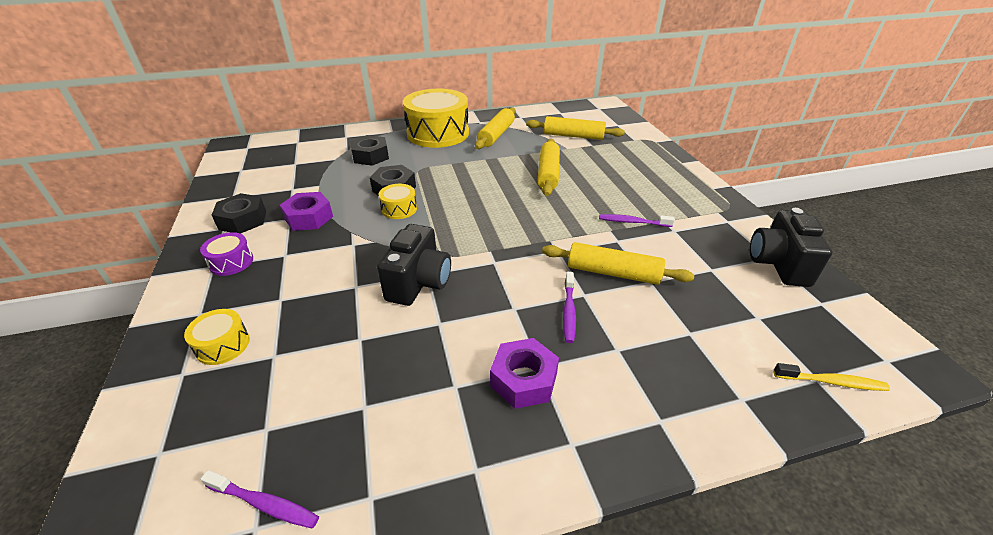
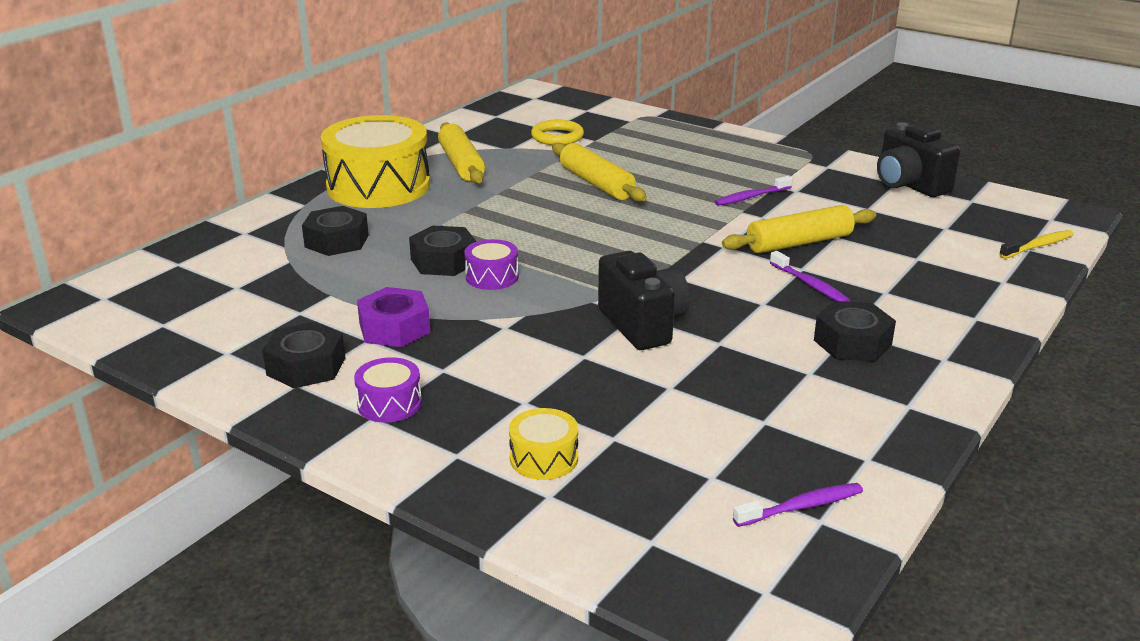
camera: 40 degrees left, 10 degrees down
yellow drum [379,184,417,219] -> purple drum [464,239,519,290]
purple nut [490,338,559,409] -> black nut [814,301,896,362]
yellow rolling pin [526,116,625,140] -> yellow ring [531,120,584,145]

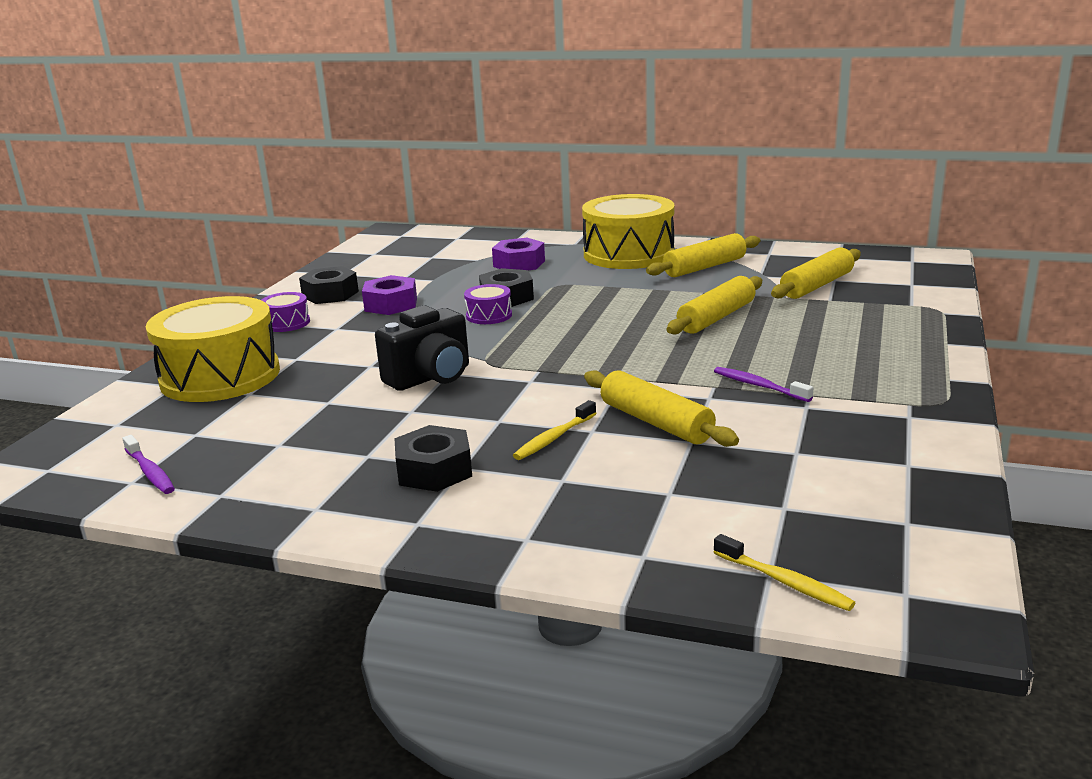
camera: 75 degrees right, 5 degrees down
black nut [302,206,369,256] -> purple nut [492,238,545,270]
yellow drum [509,408,578,480] -> yellow drum [146,296,280,402], size x2.27
yellow ring [531,120,584,145] -> yellow rolling pin [771,247,861,299]
purple toothbrush [770,251,850,302] -> yellow toothbrush [513,400,597,460]
black camera [877,122,961,197] -> none

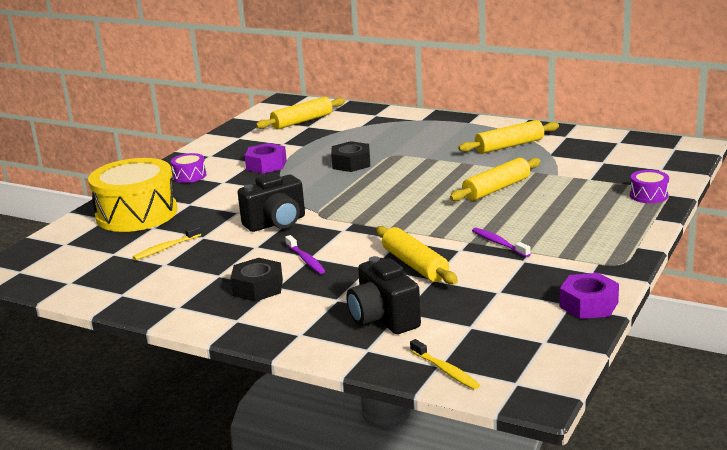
camera: 10 degrees right, 0 degrees up
purple toothbrush [122,435,175,494] -> purple toothbrush moved to [285,235,325,274]
black nut [299,266,359,304] -> none
purple drum [464,284,512,324] -> purple drum moved to [630,170,669,203]
purple nut [492,238,545,270] -> purple nut moved to [560,273,619,319]
yellow toothbrush [513,400,597,460] -> yellow toothbrush moved to [133,226,201,260]
yellow drum [582,194,675,269] -> none
yellow rolling pin [771,247,861,299] -> yellow rolling pin moved to [256,97,345,130]
none -> black camera [346,256,421,334]

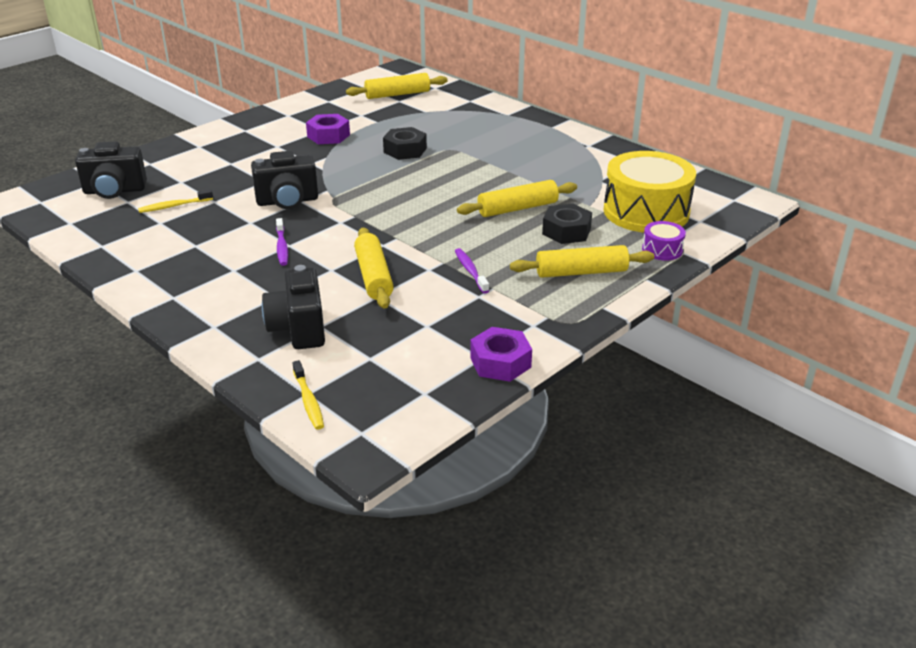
camera: 15 degrees right, 10 degrees up
yellow drum [88,158,178,232] -> yellow drum moved to [604,151,696,233]
purple drum [171,153,206,183] -> none
black nut [230,258,283,302] -> black nut moved to [542,204,592,244]
yellow rolling pin [458,120,559,154] -> yellow rolling pin moved to [510,245,654,278]
none -> black camera [75,141,147,199]

